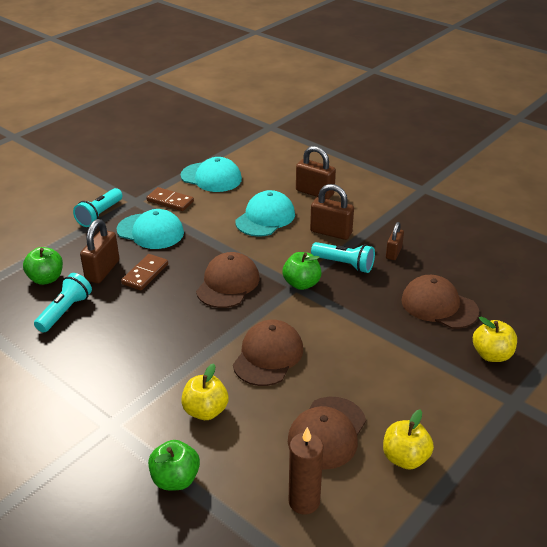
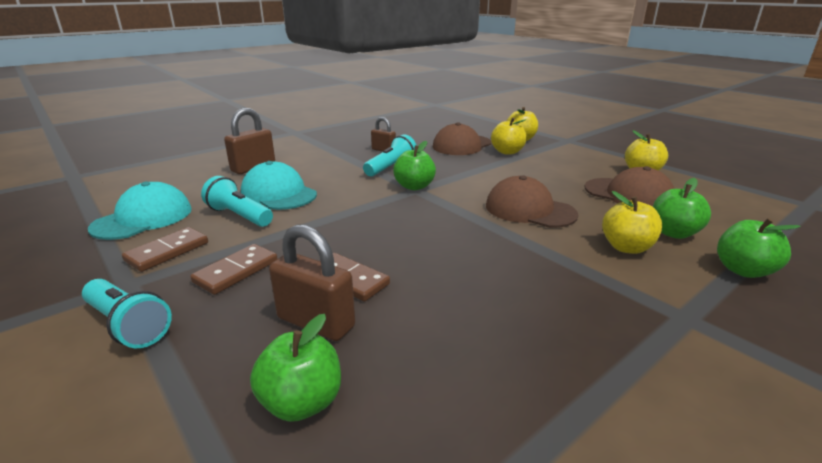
camera: 80 degrees left, 10 degrees down
turquoise flashlight [34,273,92,332] -> turquoise flashlight moved to [201,176,273,227]
turquoise cap [117,209,184,249] -> brown domino [190,244,277,295]
brown cap [196,252,259,308] -> none
brown candle [289,427,323,515] -> none
brown padlock [310,184,354,240] -> none
none -> yellow apple [491,117,527,155]
none -> green apple [653,178,711,239]

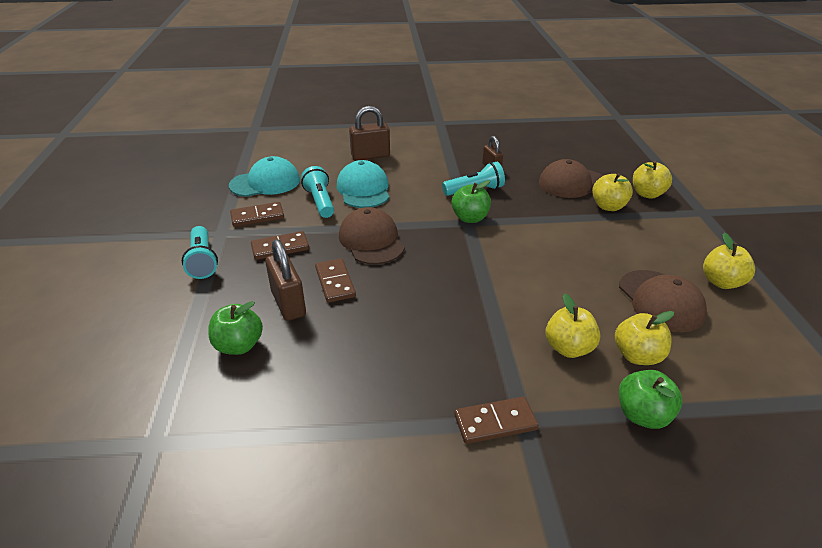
camera: 35 degrees right, 10 degrees up
brown cap [486,175,578,228] -> brown cap moved to [339,207,405,265]
green apple [653,178,711,239] -> yellow apple [615,311,674,365]
none -> brown domino [454,397,539,444]

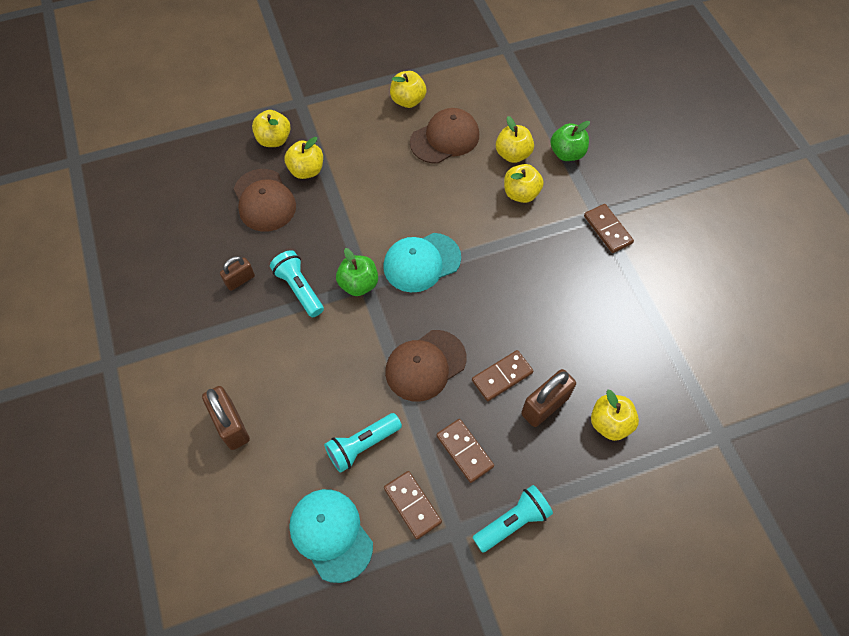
camera: 105 degrees left, 25 degrees up
green apple [208,301,263,355] -> yellow apple [591,390,639,441]
turquoise cap [337,160,389,208] -> turquoise cap moved to [383,233,461,292]

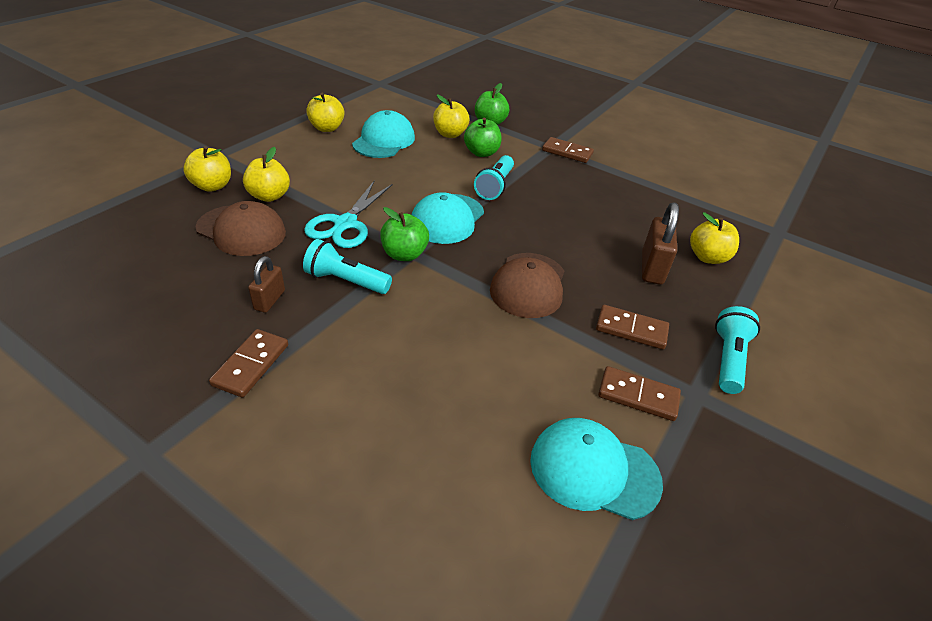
camera: 40 degrees left, 20 degrees down
brown padlock [202,386,250,450] -> none
turquoise flashlight [324,413,402,473] -> turquoise flashlight moved to [474,155,514,200]
brown cap [410,108,479,164] -> turquoise cap [352,110,415,158]
brown domino [472,350,533,401] -> brown domino moved to [209,329,288,398]
yellow apple [504,164,544,203] -> green apple [464,118,501,157]
none -> turquoise scissors [304,181,393,248]

